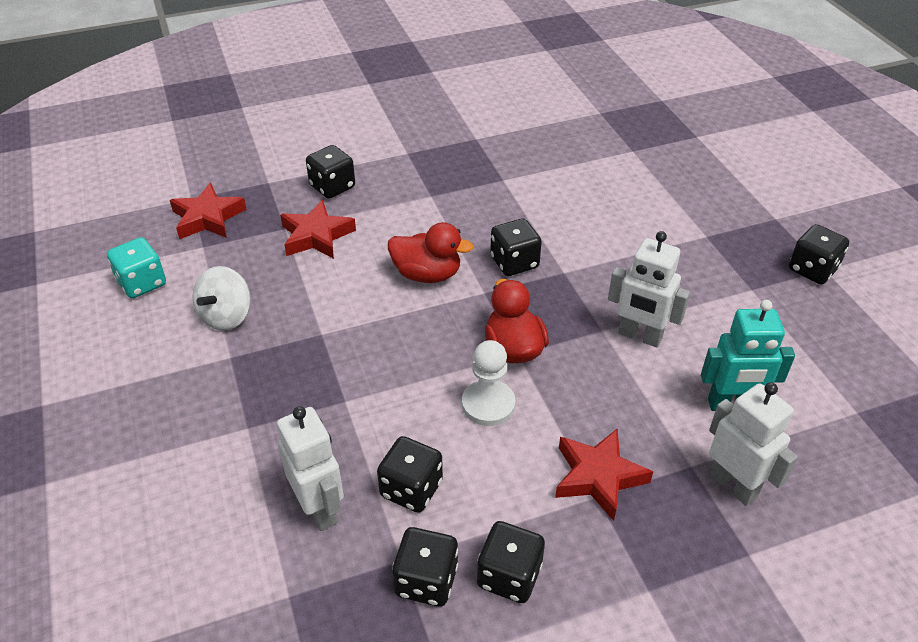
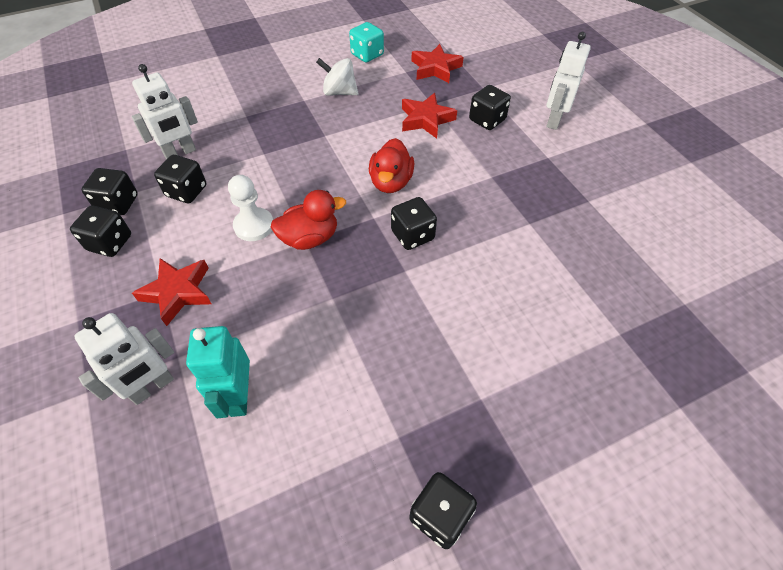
camera: 85 degrees right, 10 degrees up
white robot [608,231,690,347] -> white robot moved to [546,32,591,130]

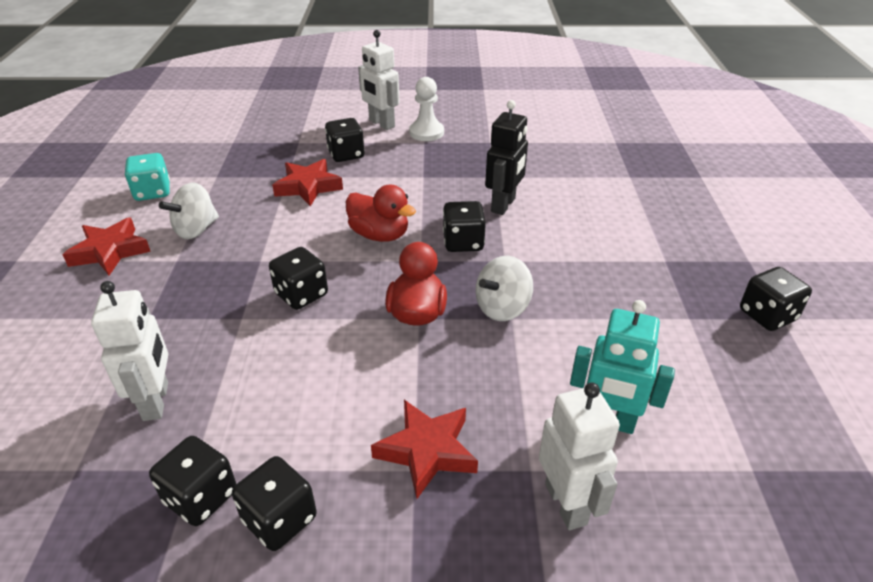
camera: 65 degrees left, 15 degrees down
black dice [154,155,206,203] -> black dice moved to [269,247,328,310]
white pawn [228,175,273,241] -> white pawn moved to [409,77,444,141]
red star [411,44,464,83] -> red star moved to [62,217,151,275]
none -> white spinning top [476,256,533,321]
none -> black robot [485,100,528,215]

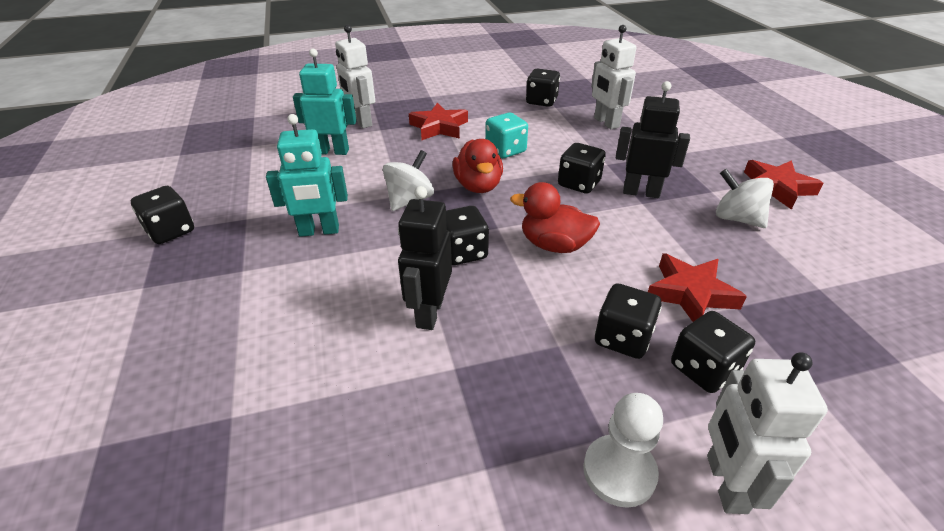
camera: 165 degrees right, 0 degrees up
turquoise dice [125,153,170,201] -> turquoise dice moved to [485,112,528,158]
white spinning top [159,183,219,239] -> white spinning top turned 75 degrees counterclockwise [716,169,774,228]
black dice [232,456,317,551] -> black dice moved to [595,283,661,359]
white robot [358,30,400,130] -> white robot turned 120 degrees counterclockwise [707,352,828,514]
none -> turquoise robot [266,114,348,237]
none -> black robot [616,81,690,198]

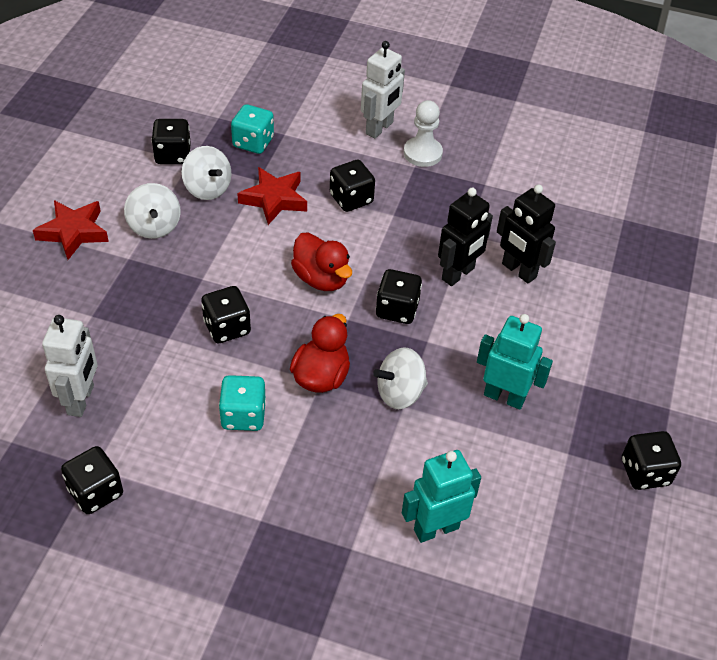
camera: 150 degrees left, 10 degrees up
turquoise robot [293,48,357,155] -> turquoise robot turned 120 degrees clockwise [402,450,481,543]
white robot [335,25,375,128] -> none
red star [409,103,468,140] -> none
black robot [616,81,690,198] -> black robot moved to [497,185,556,283]
black dice [671,311,755,393] -> black dice moved to [151,119,191,164]
none -> white spinning top [181,146,231,200]
none -> turquoise dice [231,104,274,154]

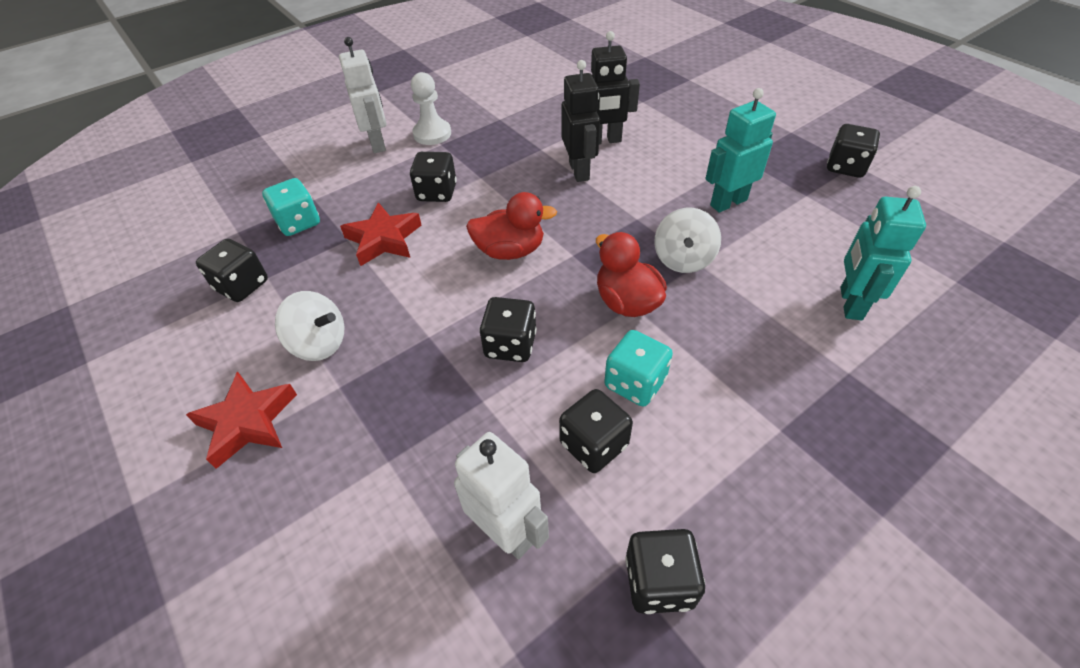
camera: 50 degrees left, 0 degrees up
white spinning top [181,146,231,200] -> none
black dice [376,269,422,324] -> black dice moved to [559,389,633,473]

